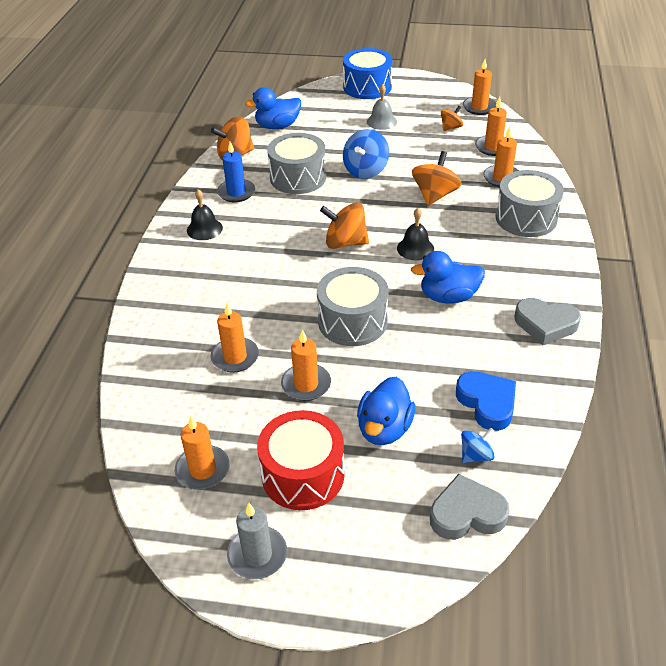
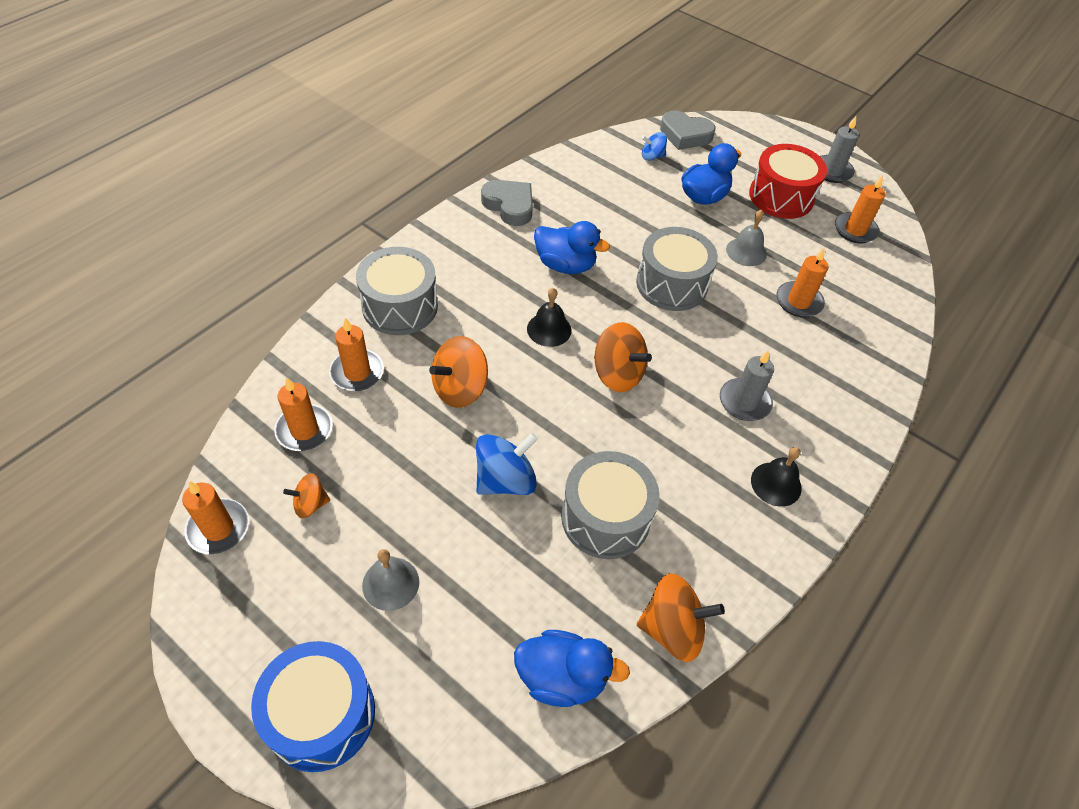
camera: 155 degrees left, 10 degrees up
blue candle [217,142,255,202] -> none
orange candle [281,329,331,401] -> grey bell [726,210,767,266]
blue heart [456,371,516,431] -> none
none -> grey candle [720,351,774,421]

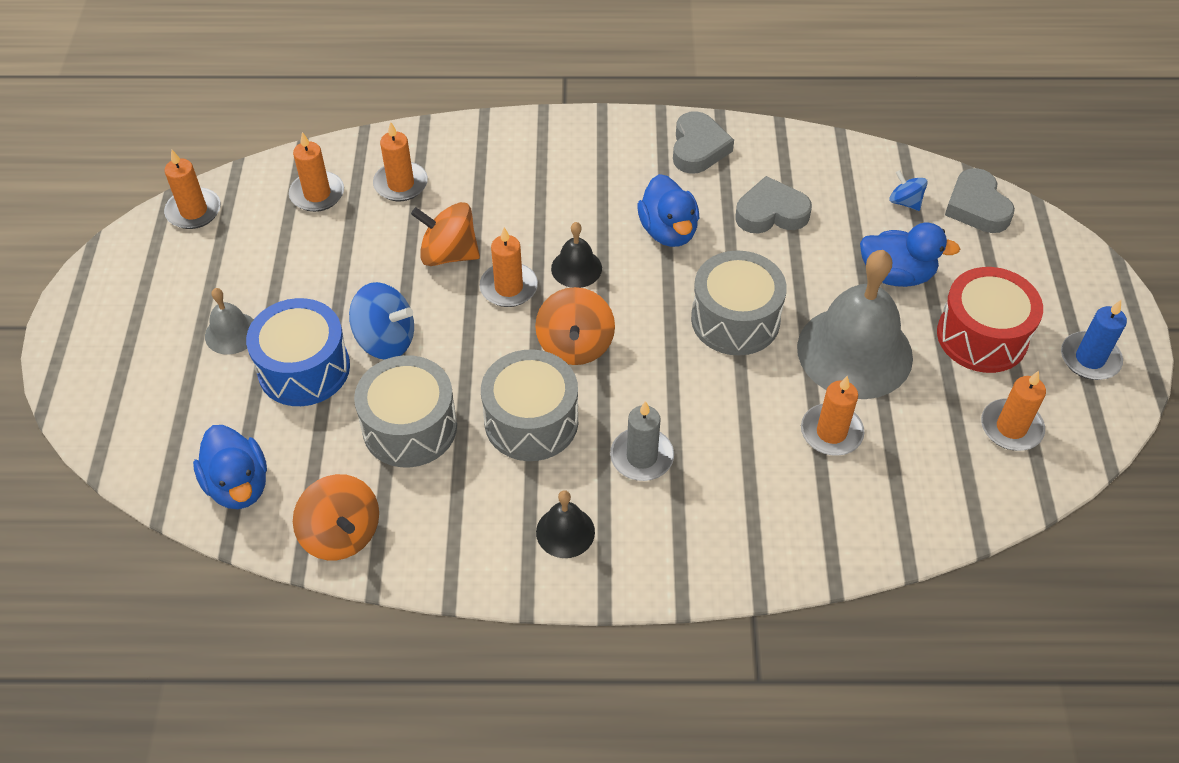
camera: 55 degrees right, 0 degrees up
blue drum [251,641,375,772] -> blue drum moved to [246,298,350,406]
orange spinning top [283,473,330,518] -> none
grey drum [356,247,438,335] -> grey drum moved to [481,349,578,461]
grey bell [726,210,767,266] -> grey bell [797,250,913,399], size x2.15
grey candle [820,116,859,183] -> blue candle [1061,300,1127,380]
none -> orange candle [480,227,538,307]
none -> grey heart [735,176,812,233]

